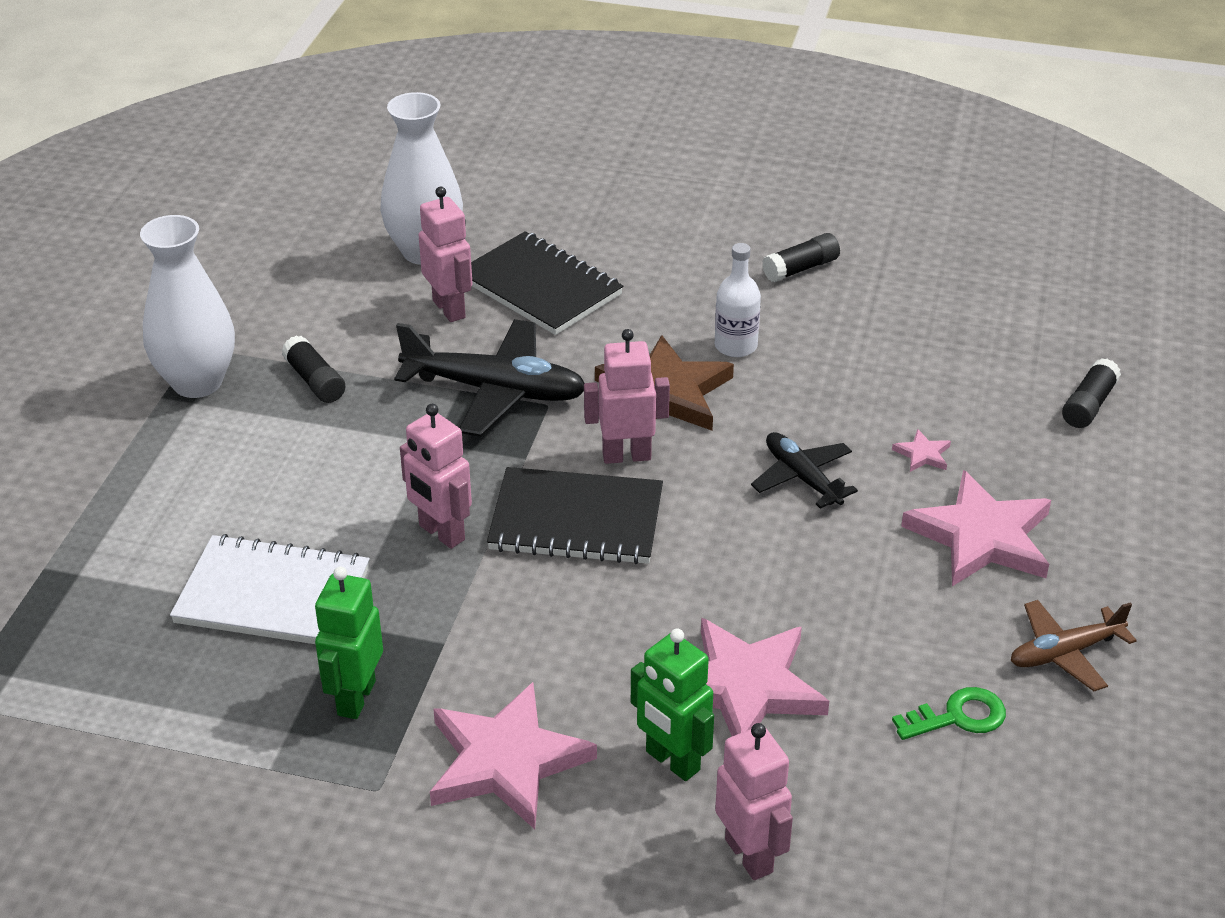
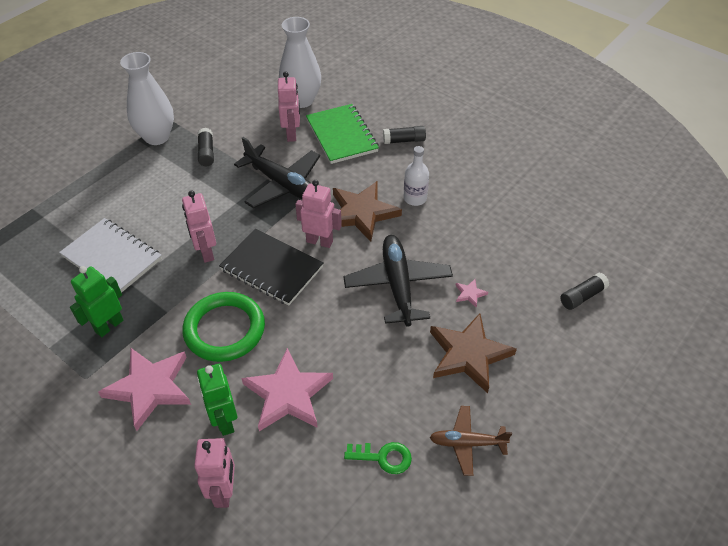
camera: 25 degrees right, 10 degrees up
black notebook [471,231,623,335] -> green notebook [306,104,379,164]
black plane [751,432,858,509] -> black plane [343,235,453,327], size x1.69
black glue stick [762,233,840,282] -> black glue stick moved to [383,126,426,144]
pink star [901,470,1051,586] -> brown star [430,313,517,393]
none -> green ring [182,292,265,362]

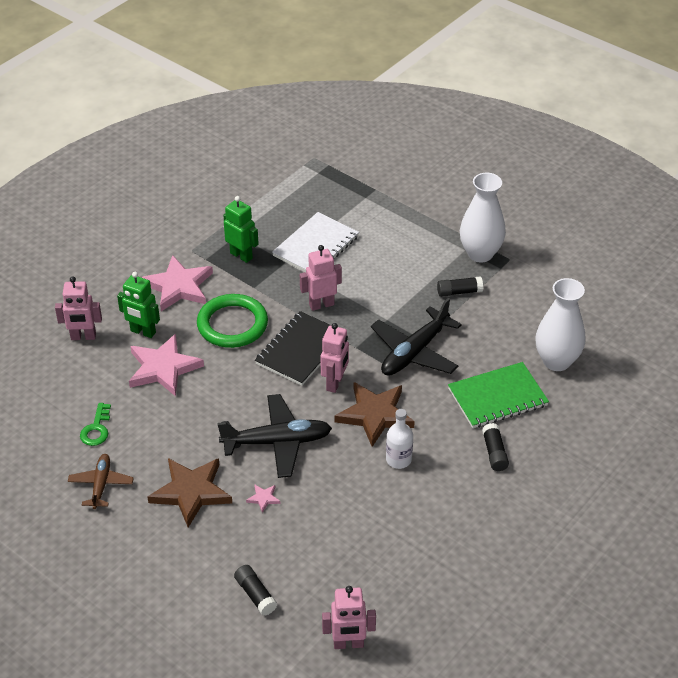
camera: 90 degrees right, 5 degrees down
green robot [197,364,237,436] -> green robot turned 135 degrees counterclockwise [117,272,160,338]
pink robot [278,71,300,142] -> pink robot moved to [322,586,376,649]

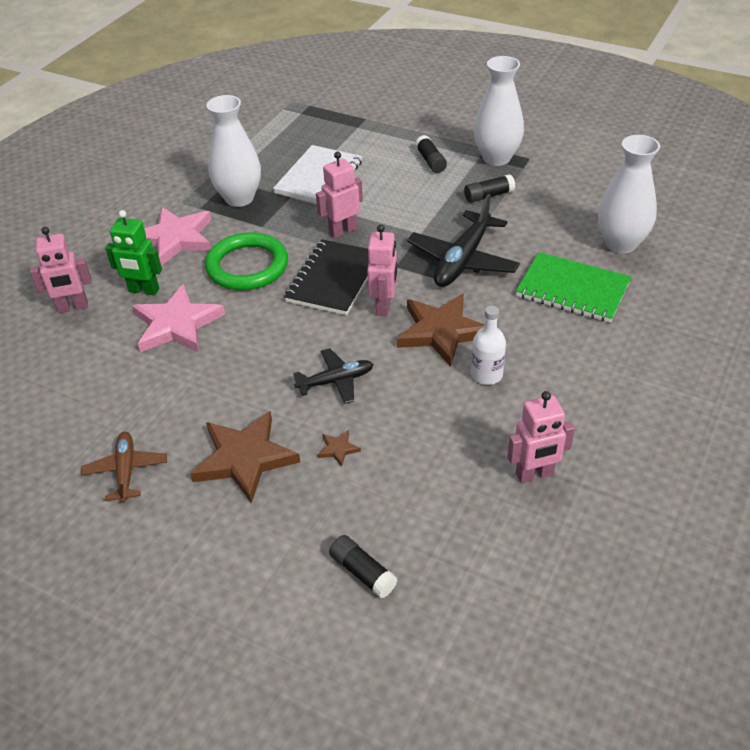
camera: 10 degrees left, 0 degrees up
green key [80,403,111,446] -> none
black plane [217,394,332,478] -> black plane [293,348,373,404], size x0.59
green robot [223,196,259,263] -> white vase [207,95,261,207]
pink star [246,484,280,513] -> brown star [317,430,361,467]
pink robot [322,586,376,649] -> pink robot moved to [507,391,575,483]
green notebook [448,362,549,428] -> green notebook turned 60 degrees clockwise [516,252,631,323]
black glue stick [482,423,509,471] -> black glue stick moved to [415,135,447,173]

